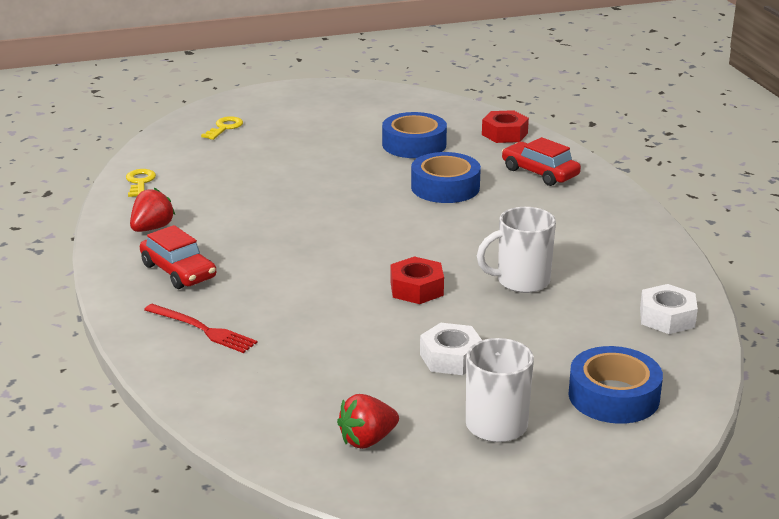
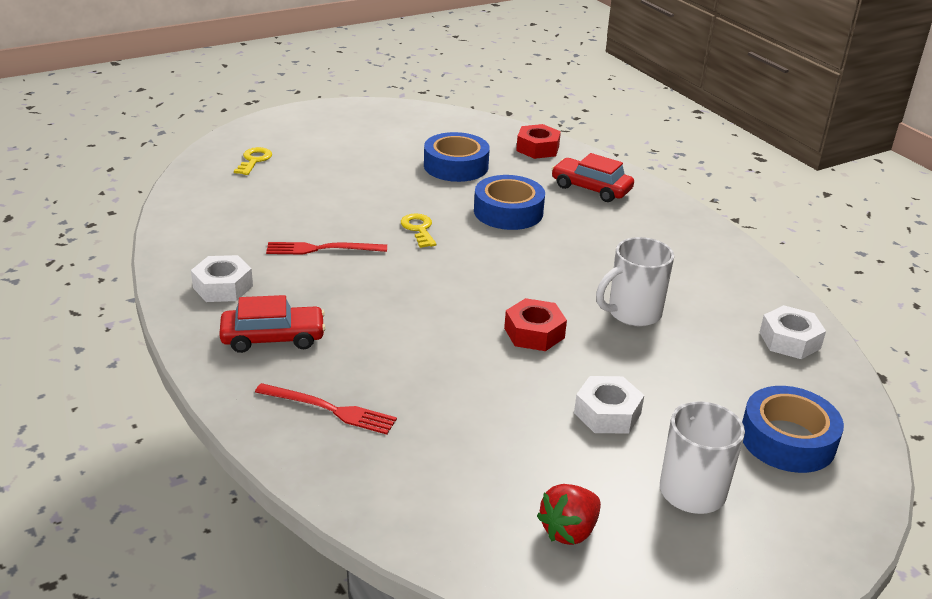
camera: 15 degrees left, 5 degrees up
yellow key [126,169,156,197] -> yellow key moved to [401,213,436,248]
red strawberry [130,188,175,232] -> white nut [191,255,253,302]
red car [140,225,216,289] -> red car turned 45 degrees counterclockwise [219,295,326,353]
none -> red fork [266,242,387,254]

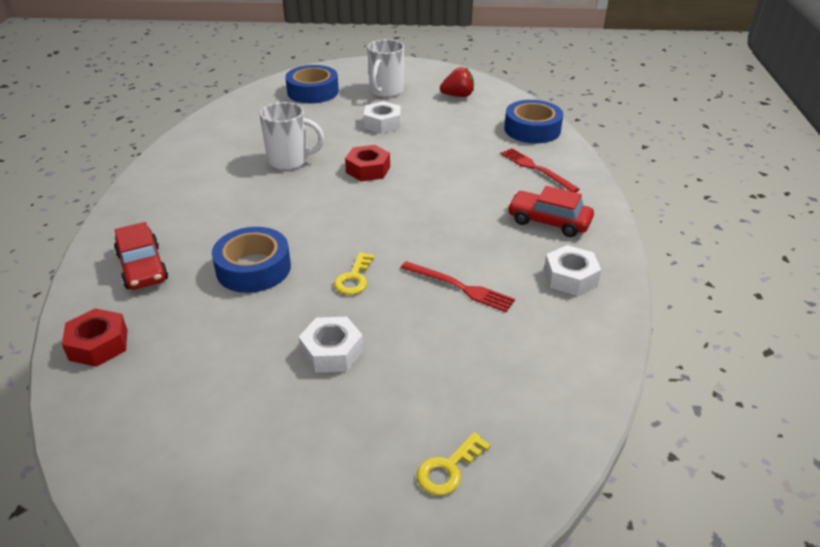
camera: 145 degrees left, 5 degrees up
blue tape [424,132,490,182] -> blue tape moved to [504,100,563,143]
white nut [759,305,826,359] -> white nut moved to [299,317,363,373]

